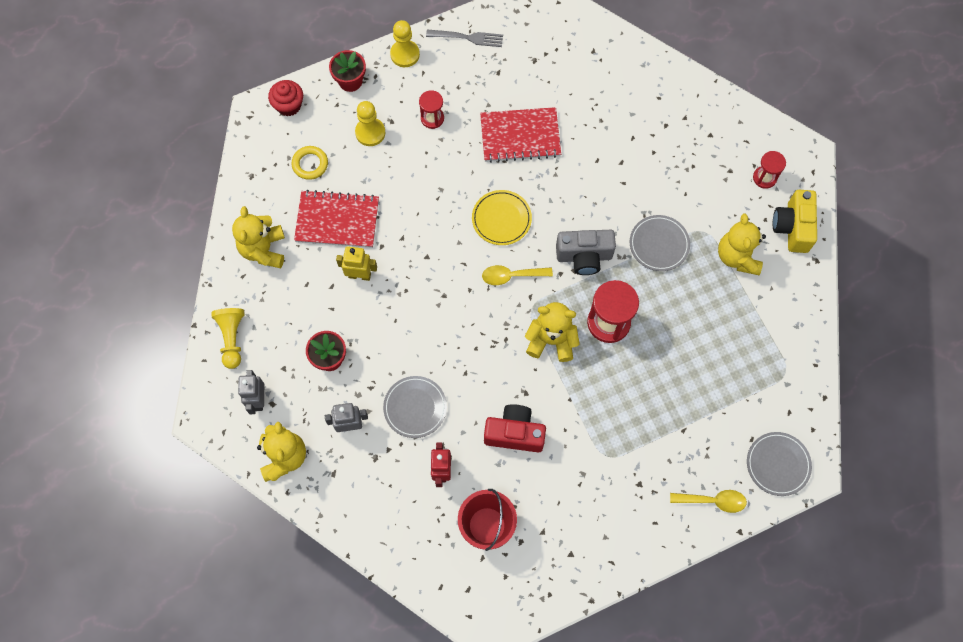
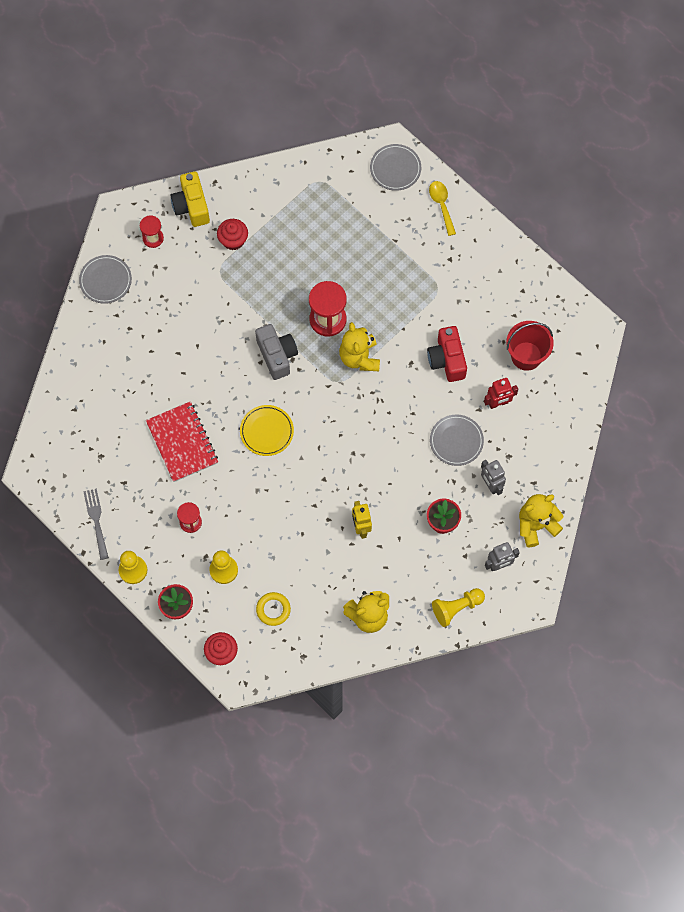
camera: 110 degrees left, 0 degrees up
red notebook [294,190,379,248] -> none
yellow spoon [482,265,553,285] -> none
grey plate [630,215,690,271] -> grey plate moved to [79,255,132,304]
yellow teddy bear [718,213,766,275] -> red cupcake [217,219,248,250]
yellow camera [773,190,817,253] -> yellow camera turned 90 degrees clockwise [170,172,210,227]

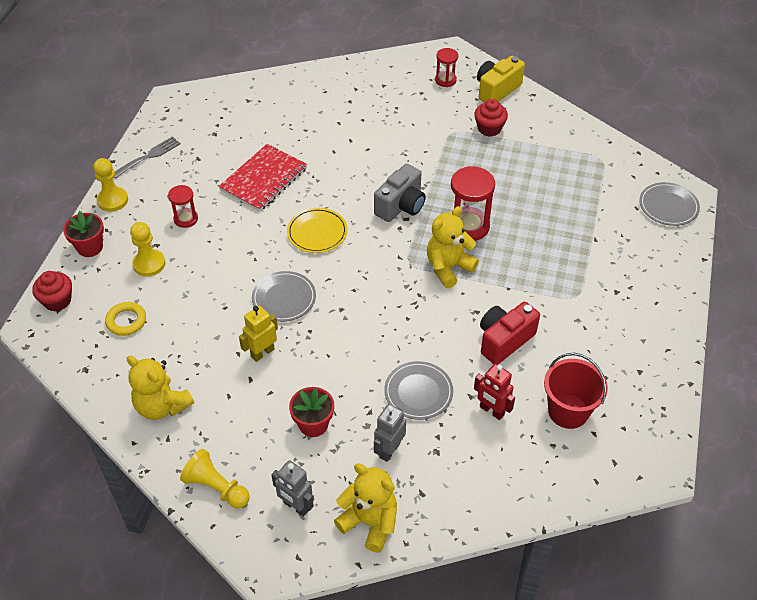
camera: 60 degrees right, 20 degrees down
grey plate [79,255,132,304] -> grey plate moved to [252,271,316,322]
yellow spoon [429,181,456,236] -> none

